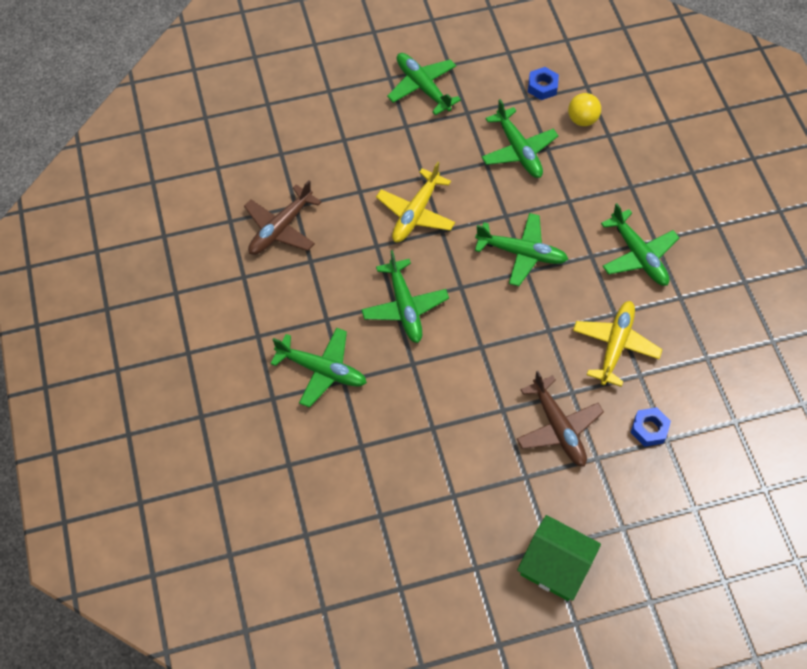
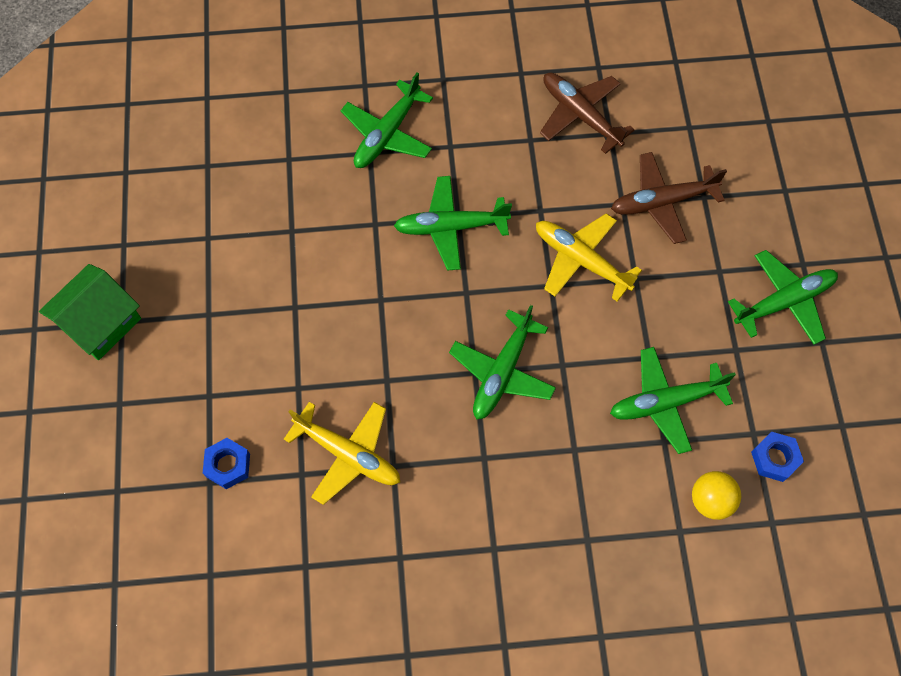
camera: 100 degrees right, 5 degrees up
brown plane [517,371,604,467] -> brown plane moved to [611,152,727,244]
green plane [601,203,679,286] -> none

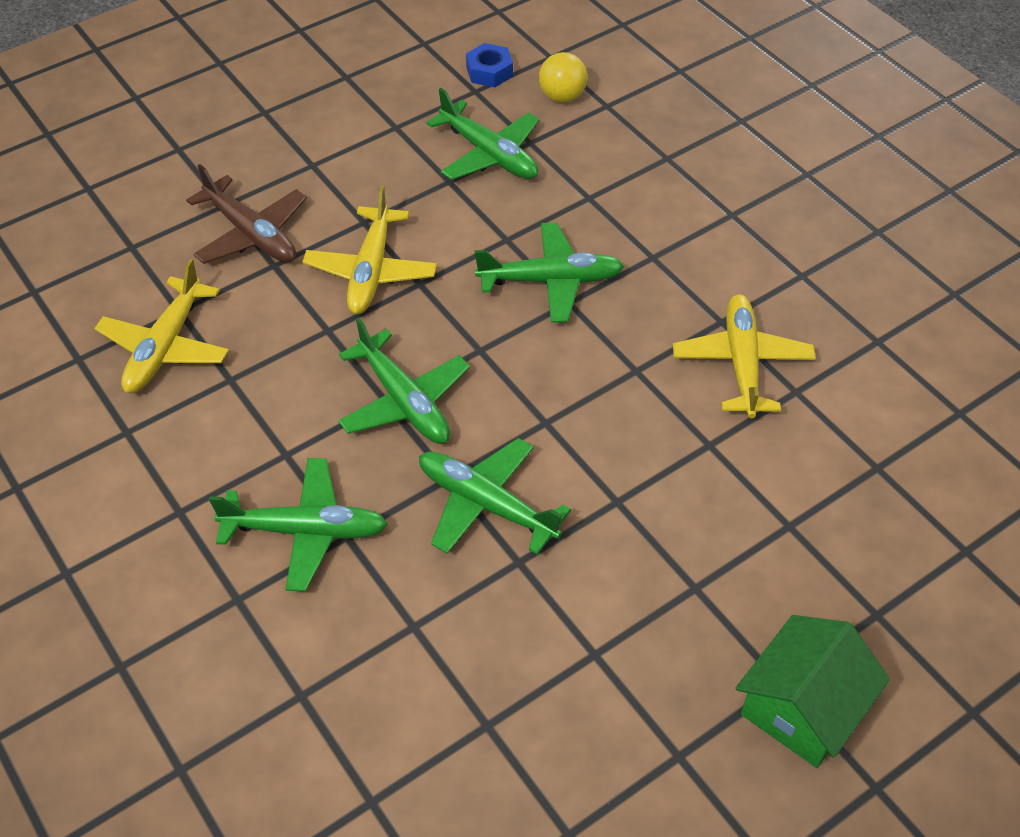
camera: 120 degrees left, 15 degrees down
green house [39,264,141,360] -> green house turned 60 degrees counterclockwise [736,615,890,768]
blue nut [203,438,250,489] -> none
brown plane [540,73,634,154] -> yellow plane [94,259,229,393]
green plane [728,250,838,345] -> green plane moved to [419,438,571,554]

